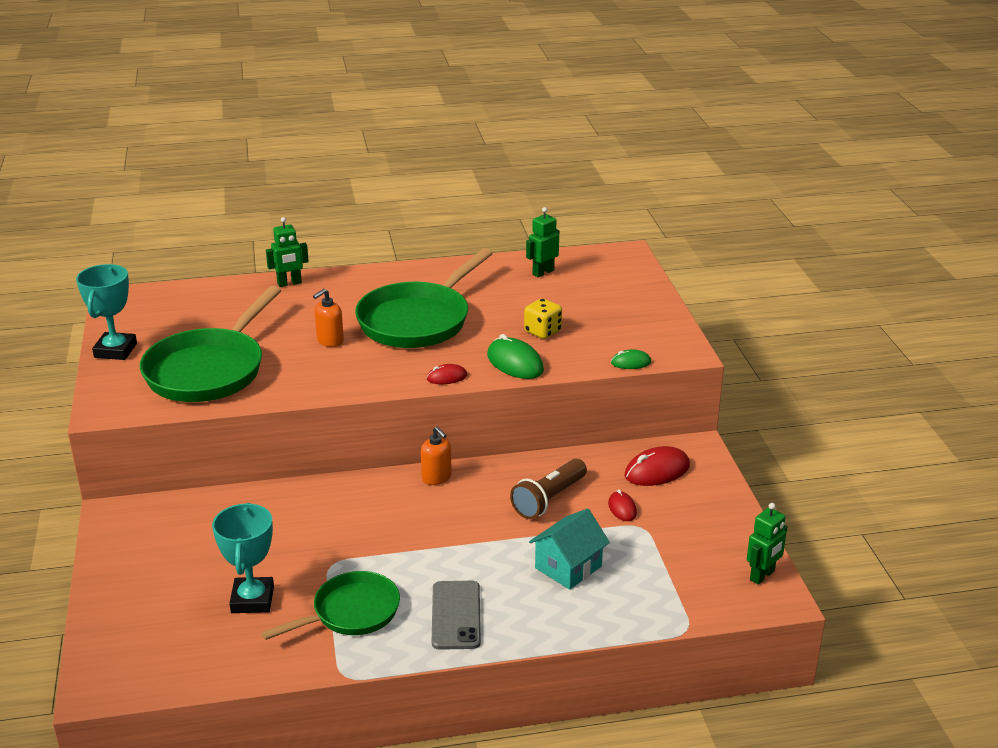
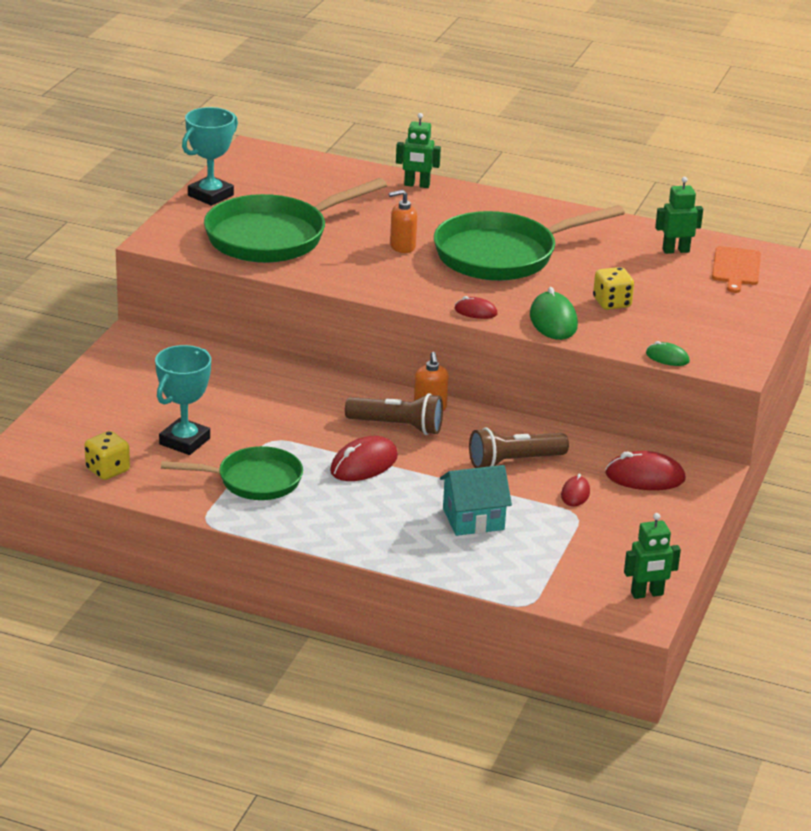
camera: 30 degrees right, 0 degrees up
grey phone [432,581,481,650] -> none
none -> yellow dice [84,431,130,480]
none -> red mouse [330,436,398,481]
none -> brown flashlight [345,393,443,435]
none -> orange cutting board [712,246,761,293]

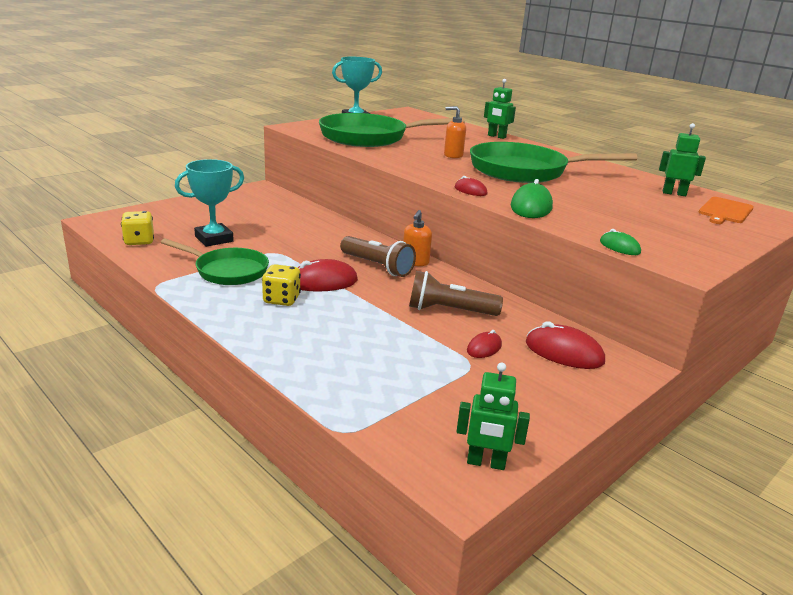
camera: 25 degrees right, 5 degrees down
turquoise house [440,465,512,536] -> none
yellow dice [593,267,634,310] -> yellow dice moved to [262,264,301,306]

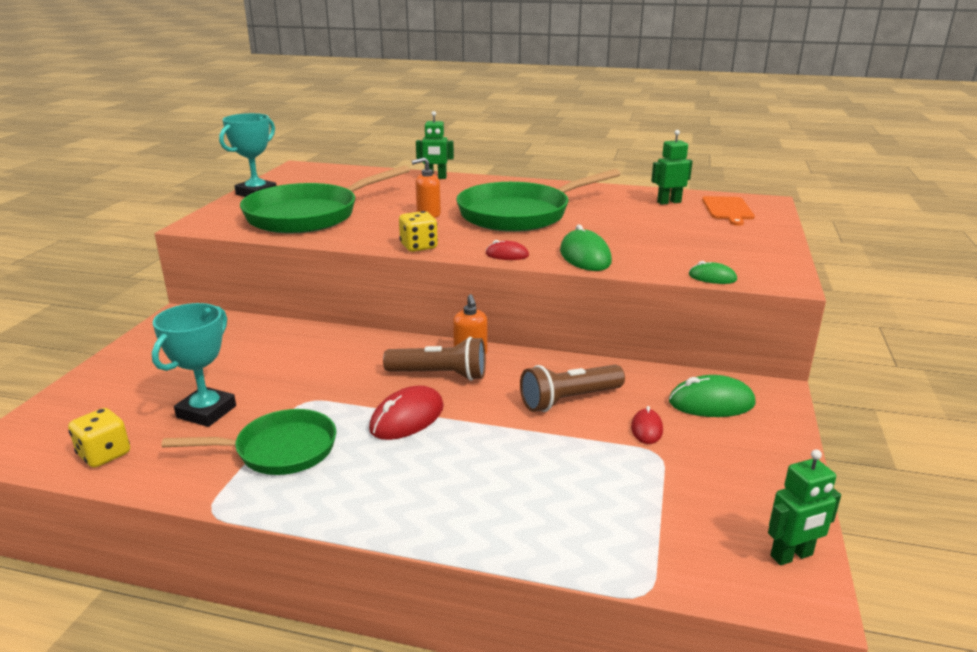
camera: 30 degrees left, 0 degrees up
yellow dice [262,264,301,306] -> yellow dice moved to [399,211,438,252]
red mouse [526,321,605,369] -> green mouse [669,375,756,417]

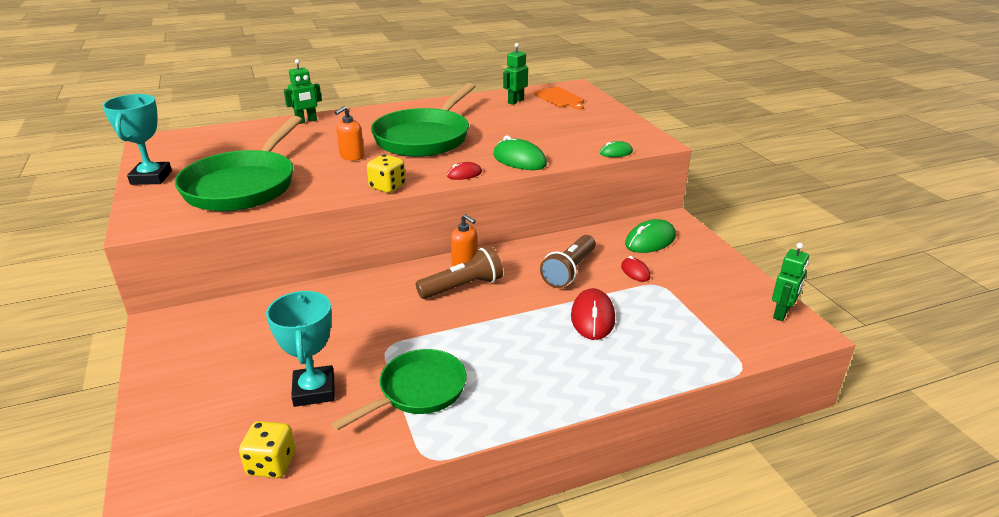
camera: 35 degrees left, 5 degrees up
red mouse [369,385,444,440] -> red mouse moved to [571,288,615,340]

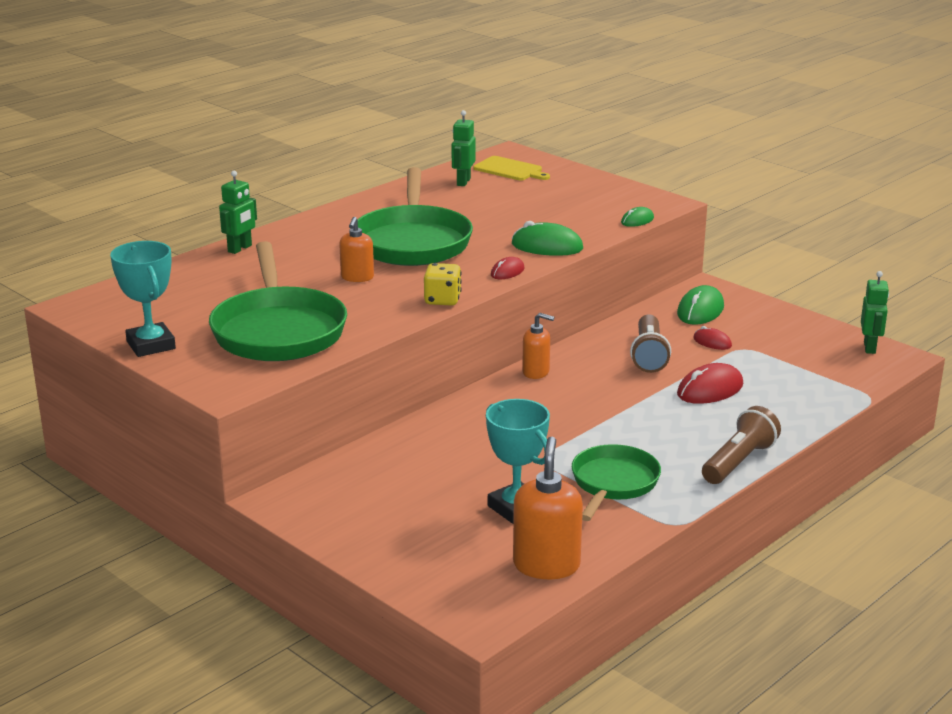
camera: 25 degrees left, 5 degrees down
yellow dice [239,421,296,478] -> orange soap dispenser [513,437,583,579]
brown flashlight [416,246,503,299] -> brown flashlight moved to [702,406,781,484]
orange cutting board [534,87,584,110] -> yellow cutting board [473,156,550,180]
red mouse [571,288,615,340] -> red mouse turned 75 degrees clockwise [677,363,743,404]

